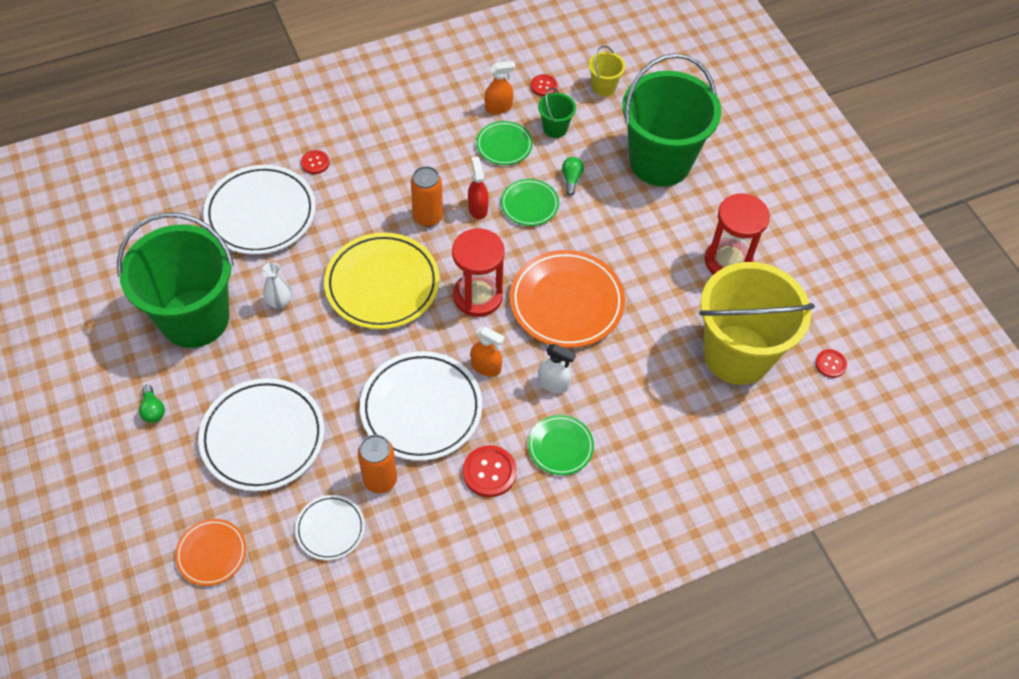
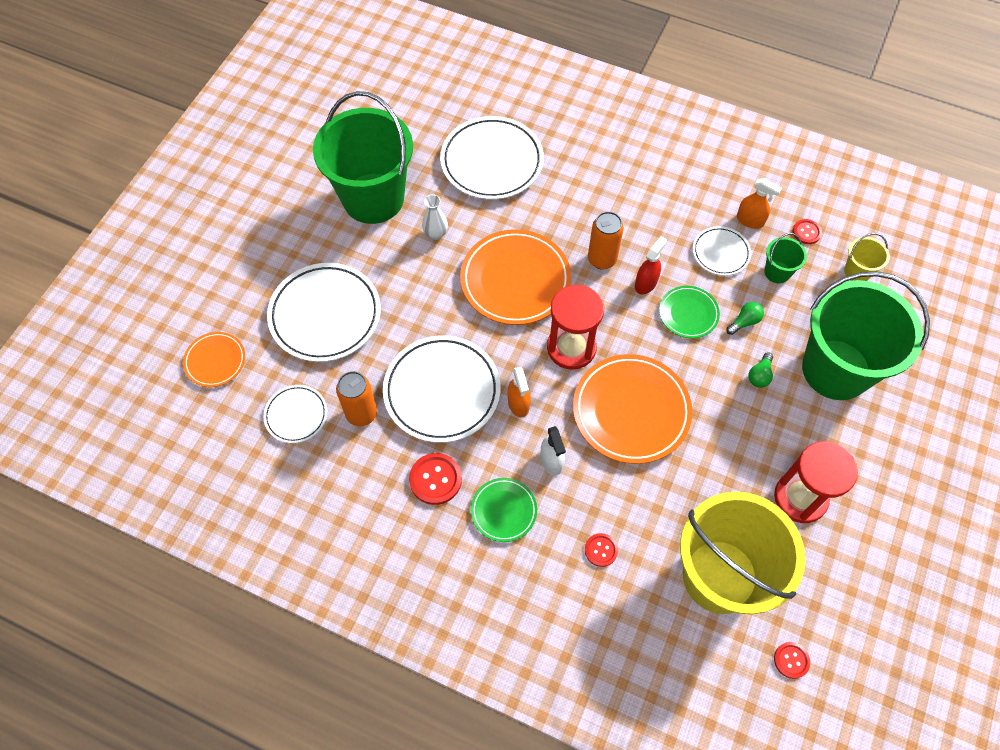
camera: 50 degrees right, 5 degrees up
green light bulb [139,385,165,423] -> green light bulb moved to [748,352,773,388]
red button [301,150,329,174] -> red button moved to [585,533,618,567]
yellow plate [324,233,440,329] -> orange plate [460,229,571,325]
green plate [476,121,533,165] -> white plate [693,226,751,276]

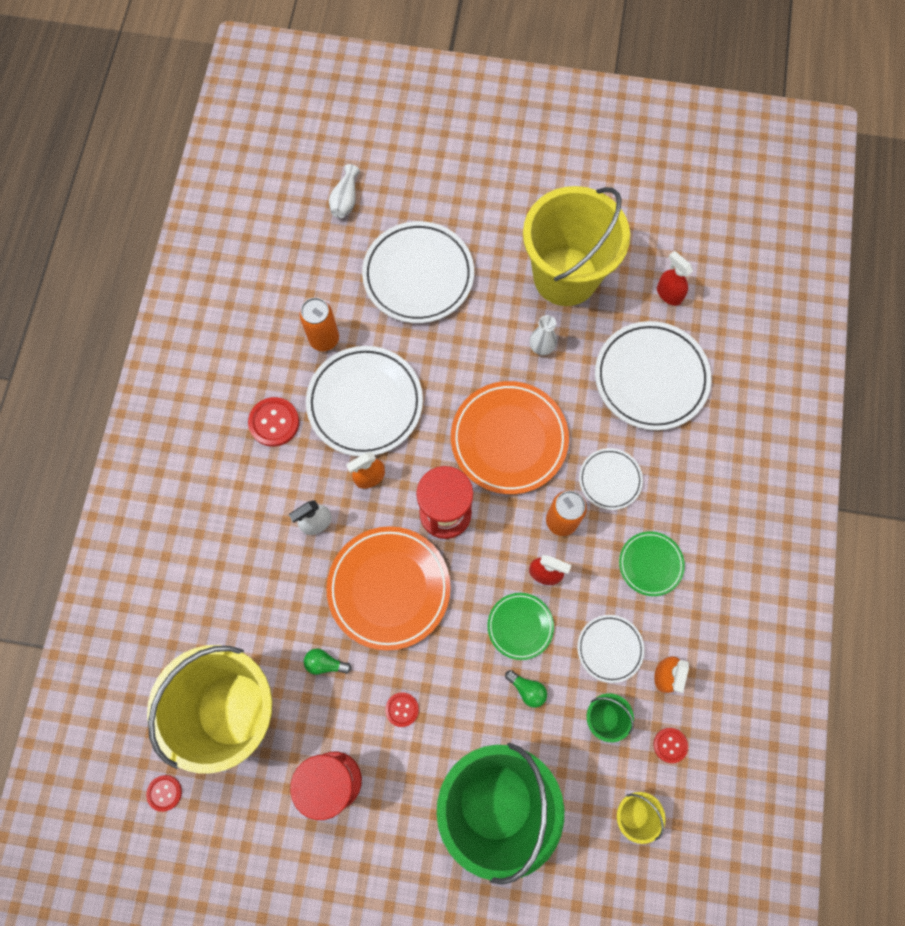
camera: 75 degrees right, 10 degrees up
orange plate [183,332,245,387] -> white vase [329,164,360,218]
white plate [264,385,327,443] -> white plate moved to [579,448,643,510]
green bucket [313,91,413,224] -> yellow bucket [523,186,630,306]
green plate [471,478,537,542] -> green plate moved to [619,531,685,596]
red button [585,533,618,567] -> red button moved to [385,692,419,727]
green light bulb [748,352,773,388] -> green light bulb moved to [304,648,351,675]
none -> red spray bottle [657,251,693,306]

